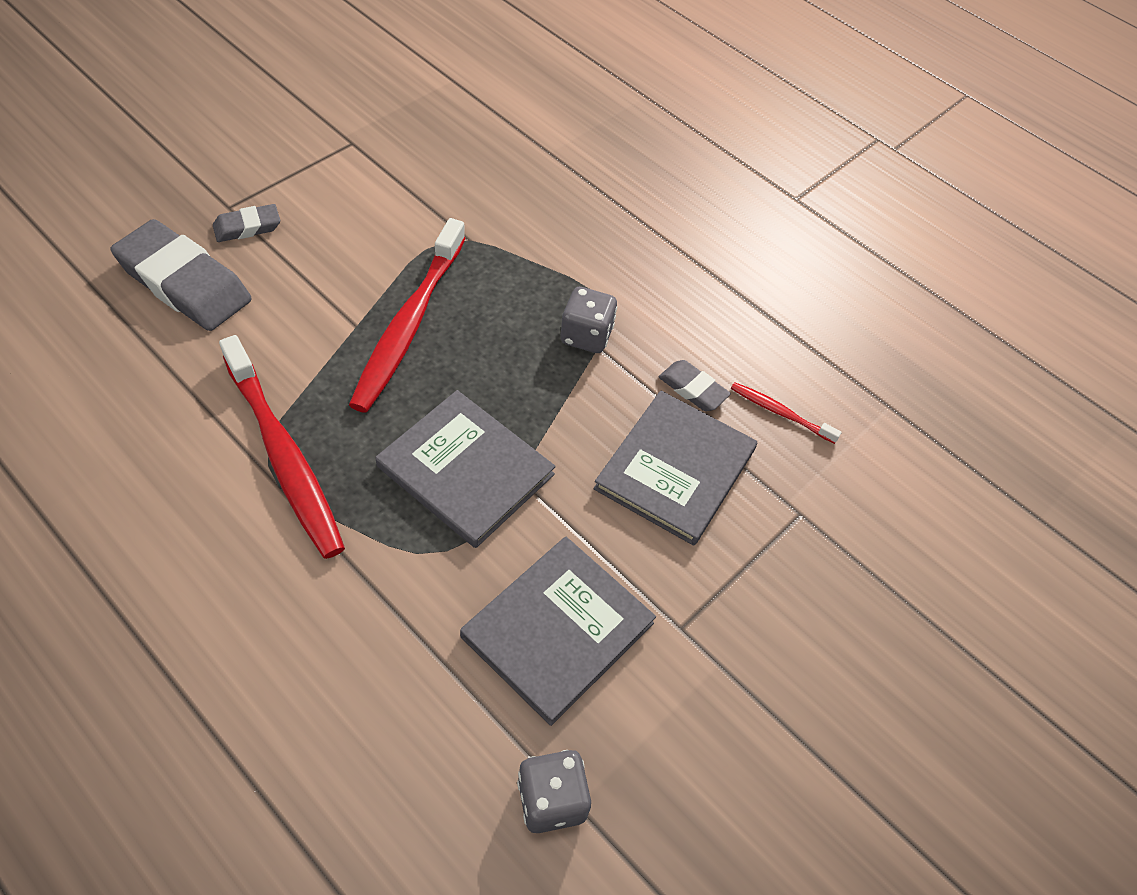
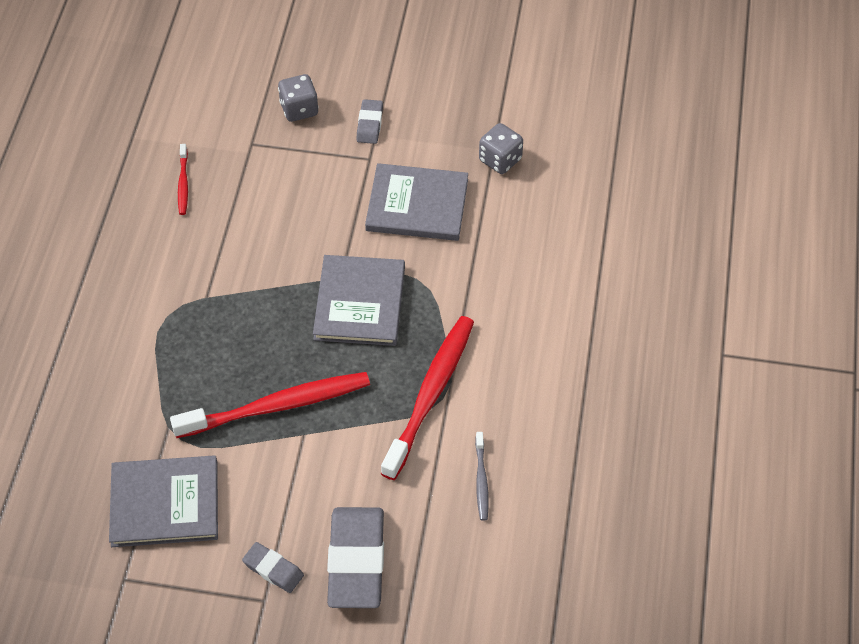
camera: 120 degrees left, 0 degrees up
grey dice [560,287,617,353] -> grey dice moved to [278,74,319,122]
grey book [593,390,757,546] -> grey book moved to [109,456,218,547]
grey eraser [659,360,731,411] -> grey eraser moved to [356,99,383,144]
none -> grey toothbrush [475,432,489,521]

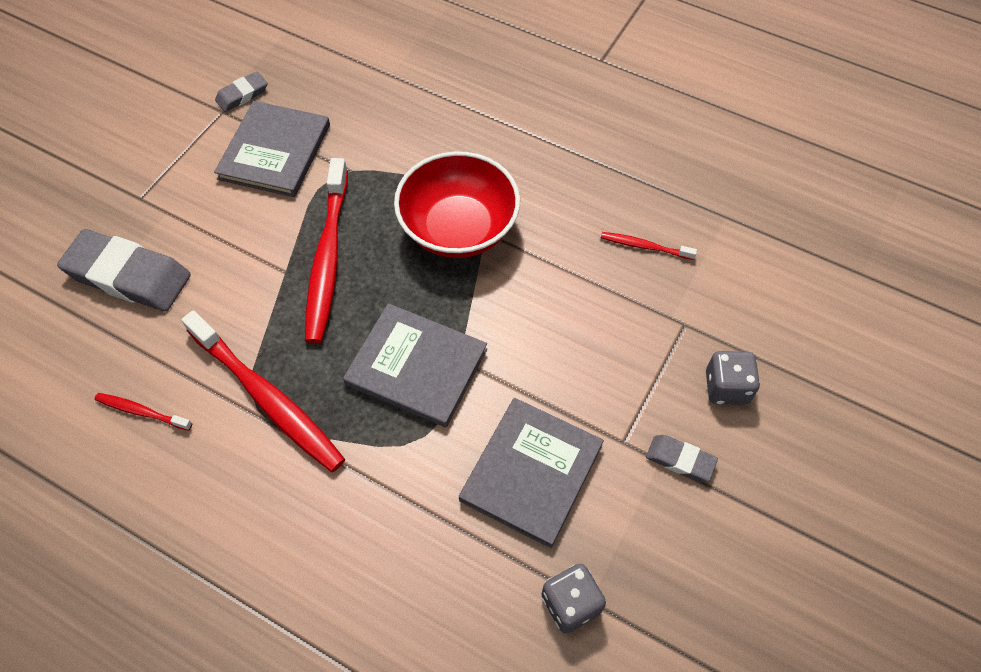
camera: 110 degrees right, 5 degrees up
grey eraser [242,542,304,593] -> grey eraser moved to [215,71,268,112]
grey toothbrush [475,432,489,521] -> red toothbrush [94,393,192,431]
none -> red bowl [394,151,520,258]

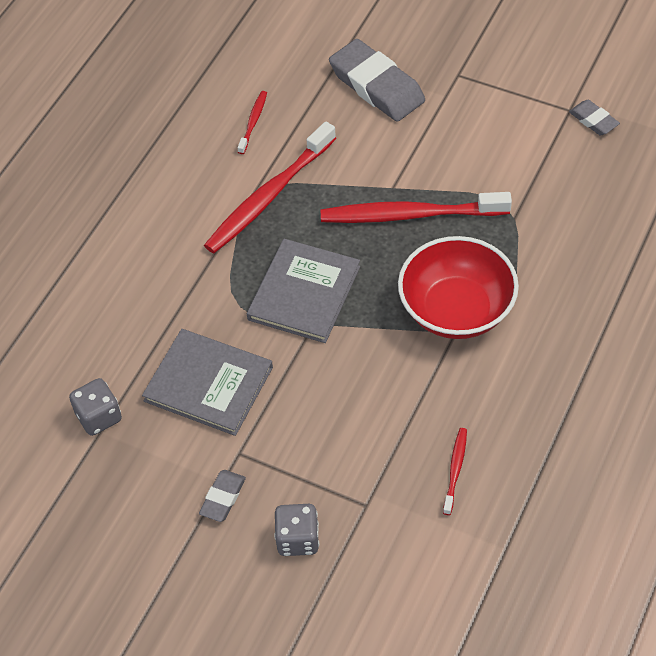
camera: 90 degrees right, 5 degrees down
grey eraser [57,229,191,311] -> grey eraser turned 60 degrees counterclockwise [329,39,425,122]
grey book [214,101,330,197] -> none

